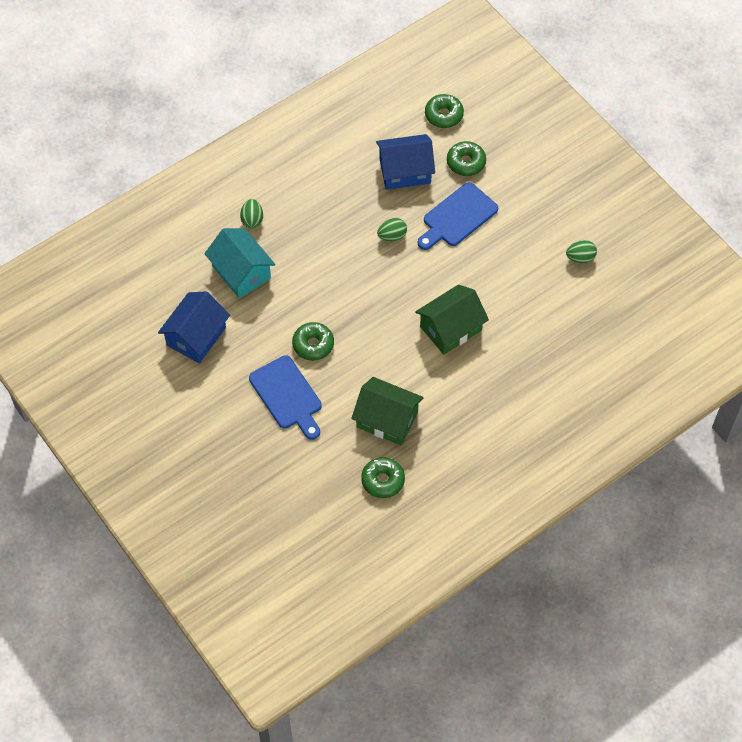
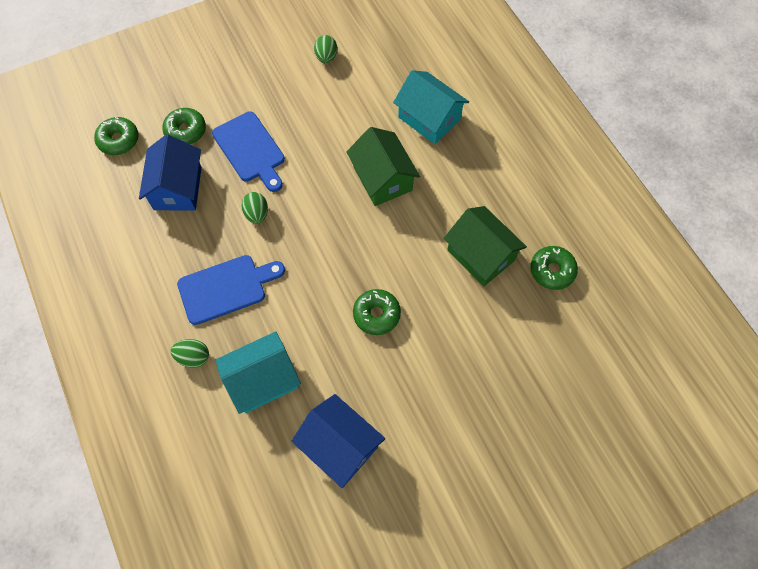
camera: 80 degrees left, 5 degrees up
blue cutting board [249,355,322,440] -> blue cutting board moved to [177,255,285,325]
green house [351,377,423,445] -> green house turned 75 degrees counterclockwise [443,206,527,286]
none -> turquoise house [393,70,469,144]

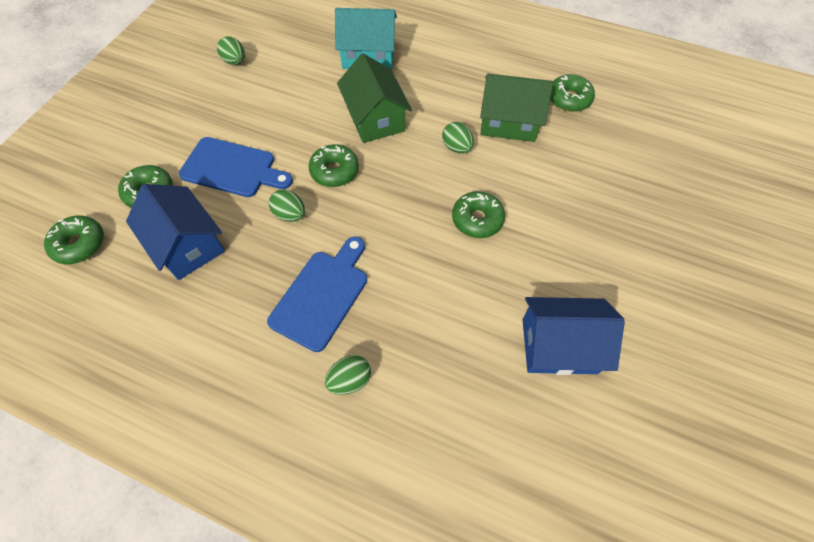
camera: 40 degrees left, 5 degrees down
turquoise house [216,331,301,414] -> none
green house [346,127,420,206] -> green house turned 45 degrees clockwise [337,53,412,143]
none -> green donut [309,144,359,187]
none -> green egg [442,122,474,154]

